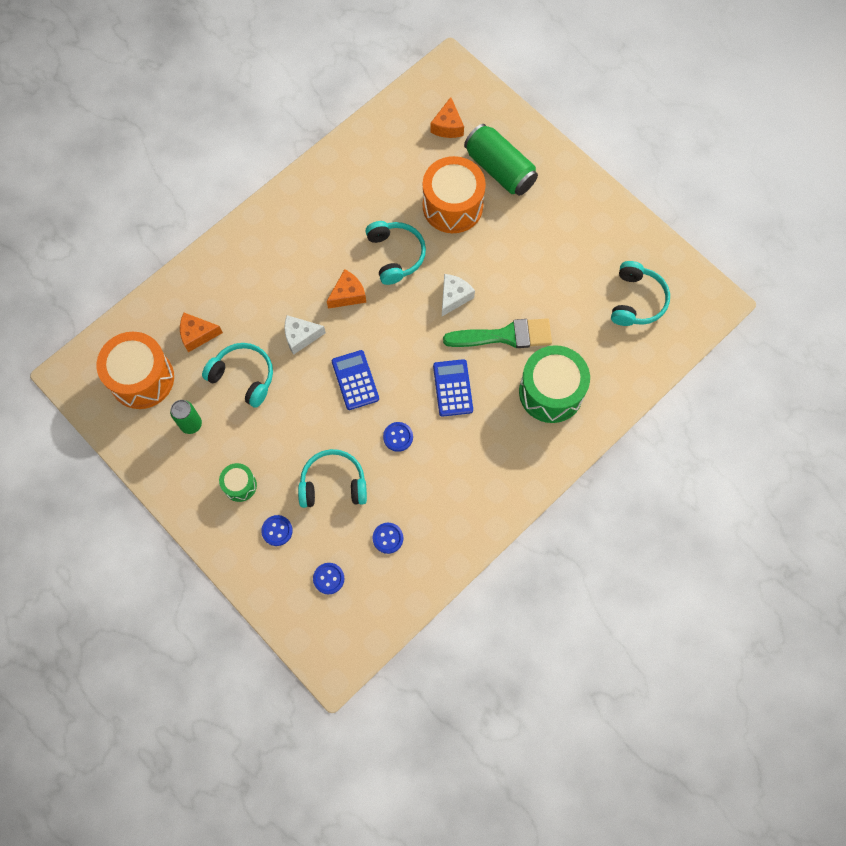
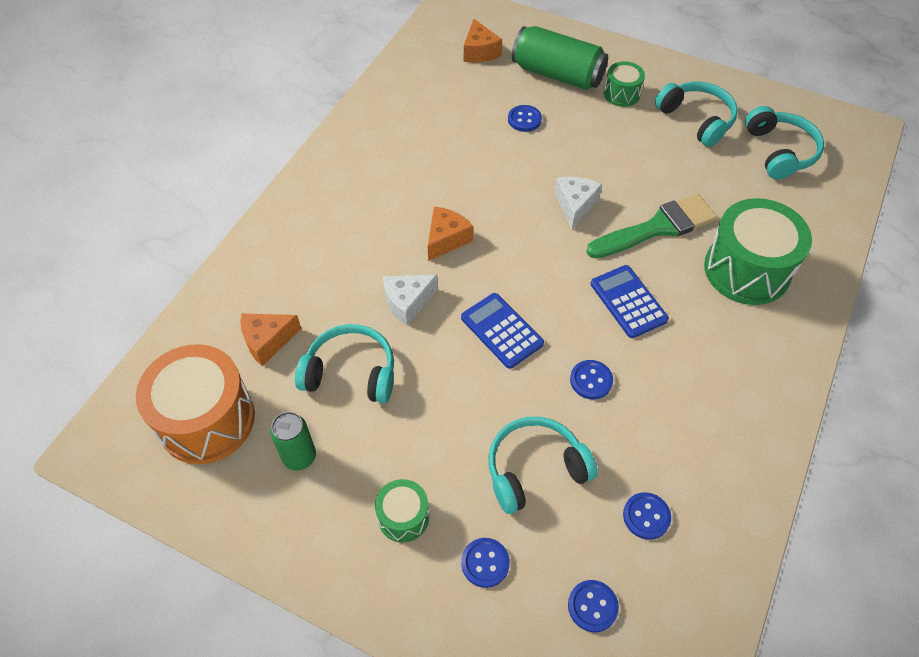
camera: 20 degrees left, 15 degrees down
turquoise headphones [365,221,426,285] -> turquoise headphones moved to [655,82,738,147]
orange drum [423,156,486,233] -> blue button [508,105,542,132]
none -> green drum [604,61,645,107]

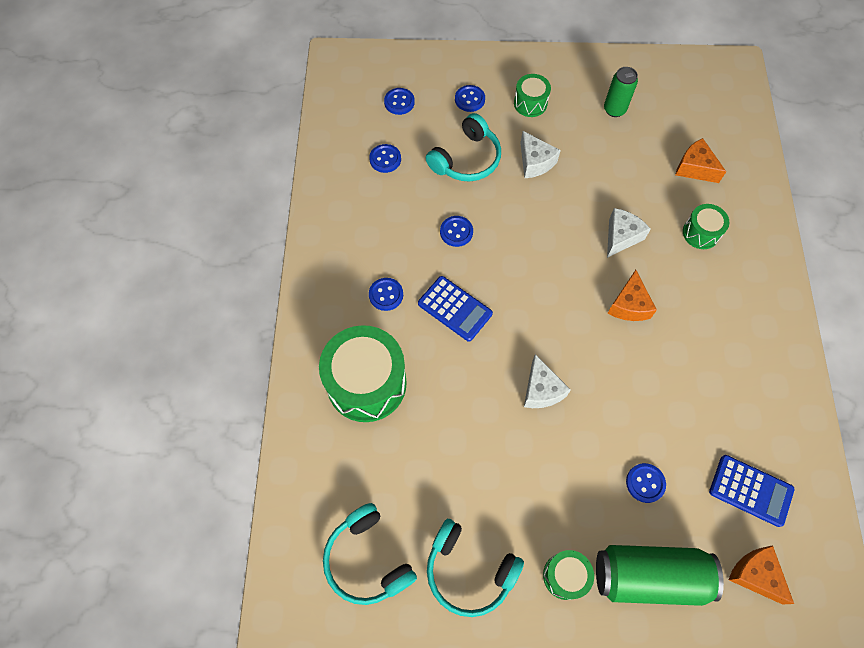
camera: 155 degrees right, 10 degrees up
orange drum [136,344,255,464] -> none
orange cheese [240,314,301,366] -> orange cheese turned 90 degrees counterclockwise [675,138,726,183]
turquoise headphones [295,324,394,404] -> none
blue calculator [461,293,544,369] -> blue calculator moved to [709,455,795,527]
green brush [586,194,717,258] -> none
none -> blue button [369,278,403,311]
none -> white cheese [520,131,561,178]
none -> green drum [683,204,729,249]

